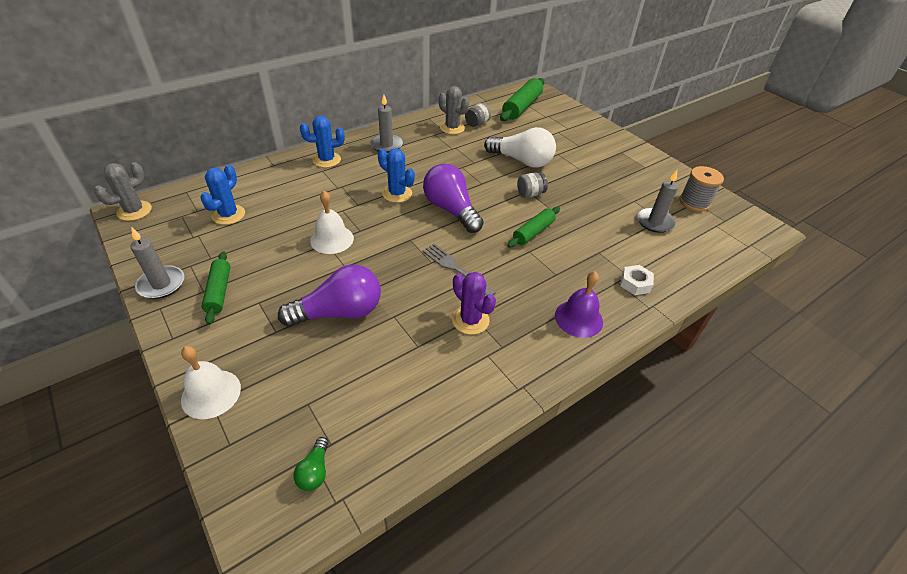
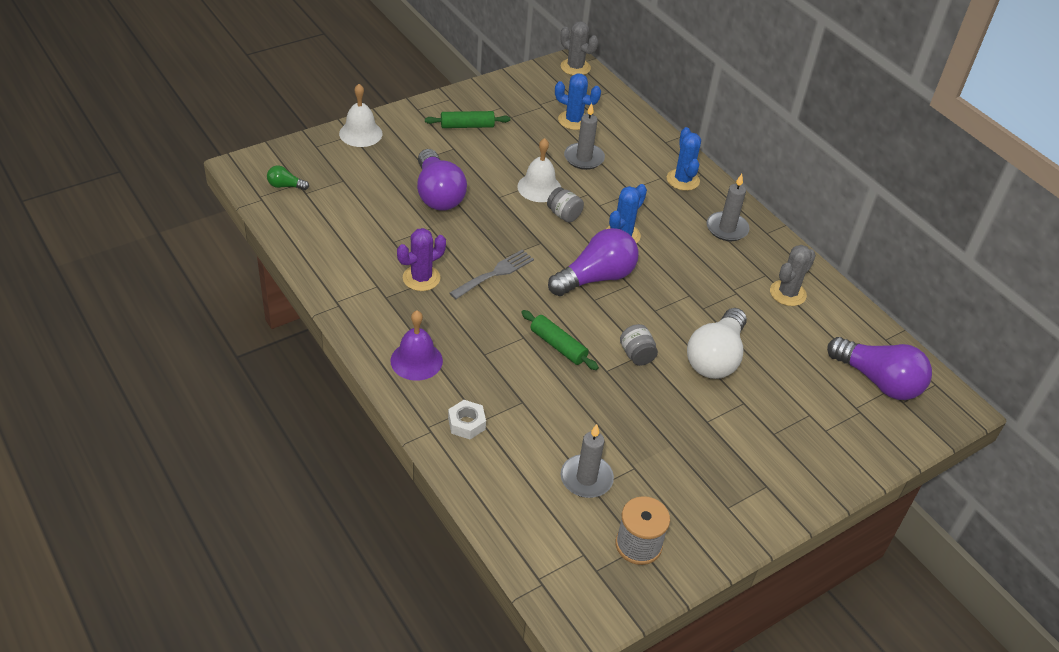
camera: 90 degrees right, 0 degrees up
grey candle [130,227,185,299] -> grey candle moved to [564,103,605,170]
grey jar [465,103,491,127] -> grey jar moved to [547,187,584,223]
green rolling pin [500,78,544,121] -> purple light bulb [827,337,932,400]

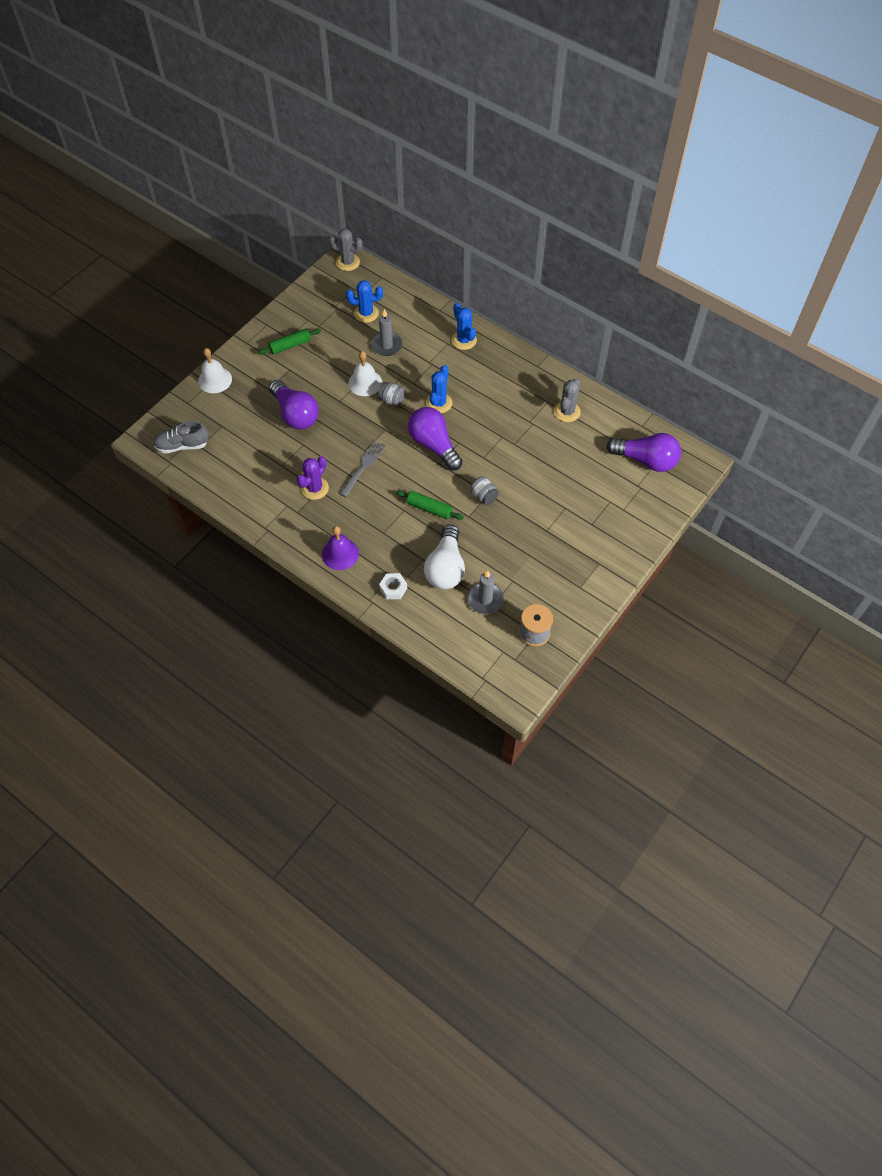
camera: 15 degrees left, 15 degrees up
green light bulb [267,166,309,190] -> grey shoe [153,421,209,454]
purple light bulb [548,228,639,296] -> purple light bulb turned 75 degrees counterclockwise [408,407,462,470]
white light bulb [687,308,747,379] -> white light bulb moved to [424,524,465,589]
grey candle [707,174,750,241] -> none

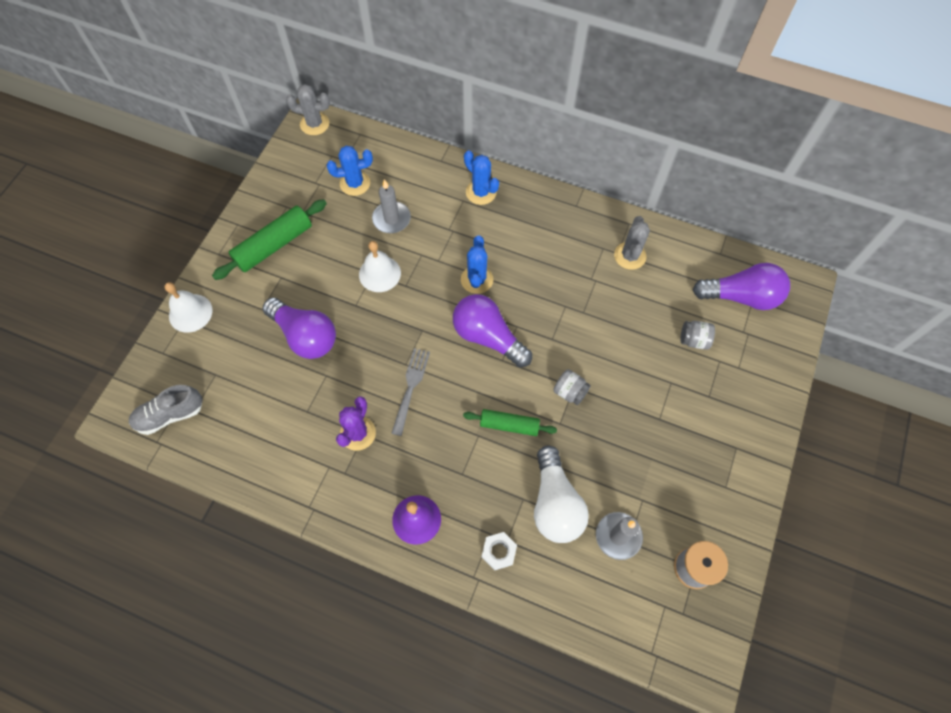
camera: 15 degrees left, 5 degrees up
green rolling pin [258,329,321,355] -> green rolling pin [212,199,327,280], size x1.59
grey jar [378,382,405,407] -> grey jar moved to [680,321,715,350]

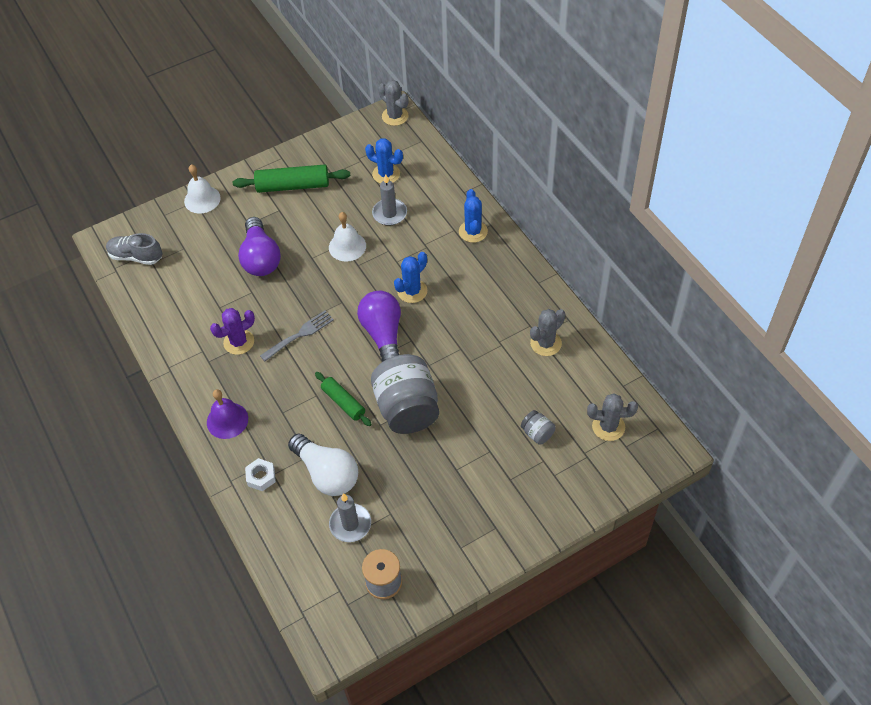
camera: 40 degrees right, 10 degrees down
white light bulb [534,445,589,543] -> white light bulb turned 75 degrees counterclockwise [288,433,358,496]
grey jar [553,369,591,405] -> grey jar [371,354,439,434], size x2.31
purple light bulb [693,263,790,310] -> grey cactus [587,393,638,441]

